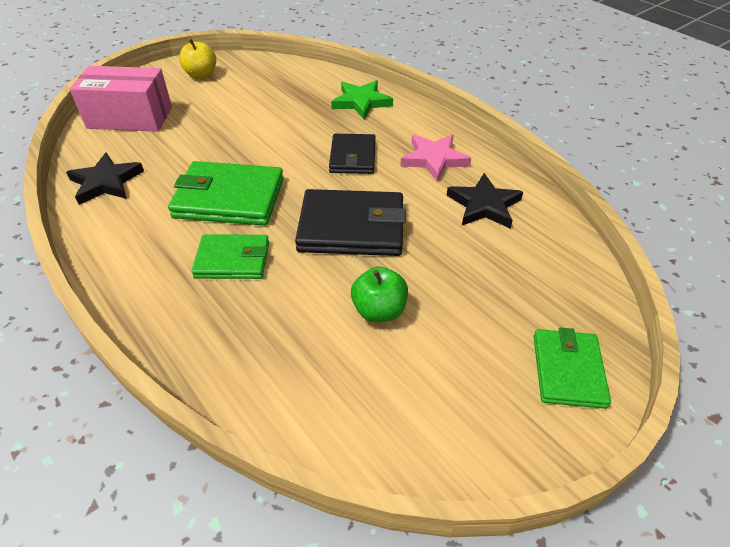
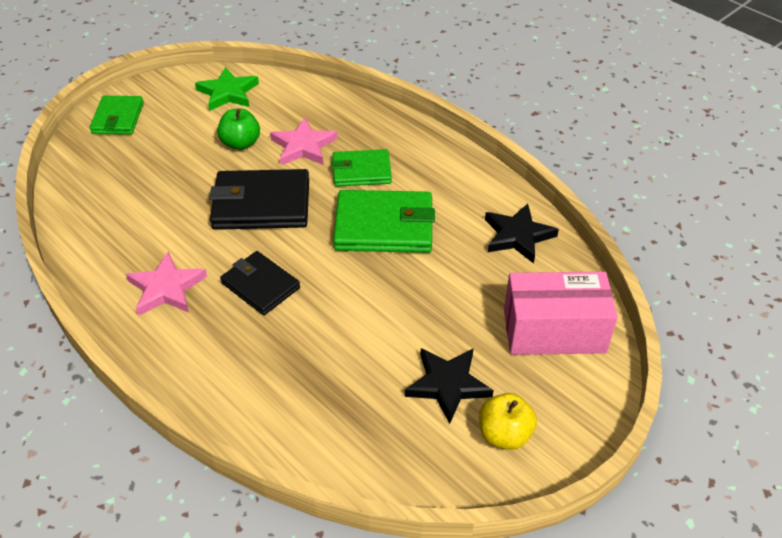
camera: 175 degrees right, 0 degrees up
black wallet [329,134,375,174] -> black wallet turned 45 degrees counterclockwise [220,251,300,315]
green star [331,80,393,120] -> green star moved to [195,67,259,111]
black star [447,173,523,229] -> black star moved to [405,348,494,424]
none -> pink star [270,117,337,165]

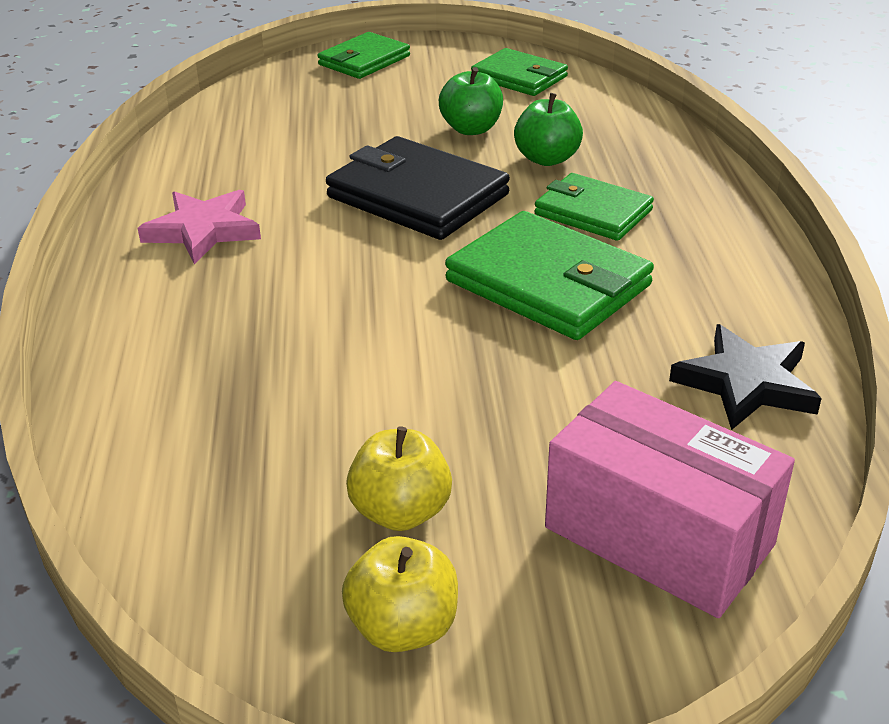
camera: 40 degrees right, 10 degrees down
green star [195,67,259,111] -> green wallet [471,48,568,96]
black wallet [220,251,300,315] -> none
pink star [270,117,337,165] -> green apple [514,93,583,166]
black star [405,348,494,424] -> yellow apple [346,427,452,531]

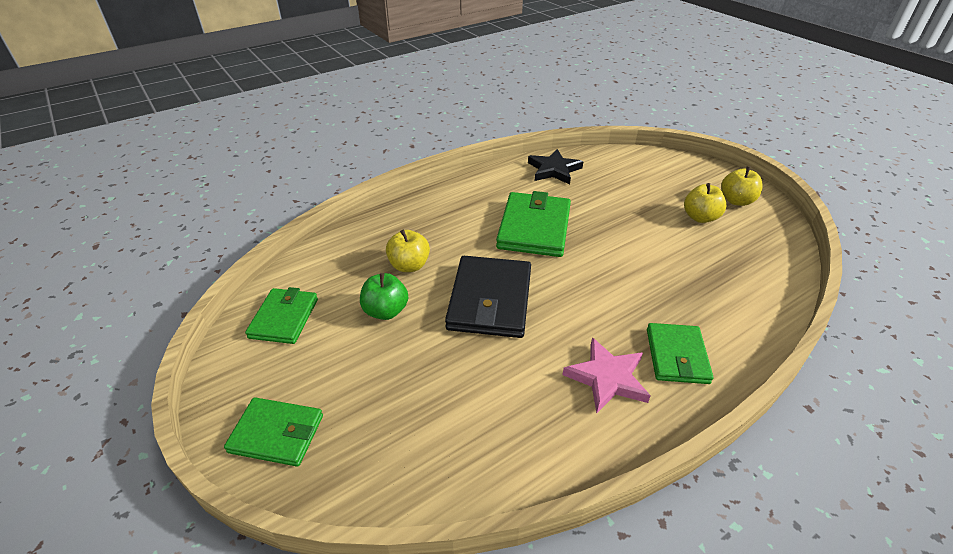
camera: 120 degrees left, 5 degrees up
green apple [514,93,583,166] -> yellow apple [386,230,430,272]
green wallet [534,173,654,241] -> green wallet moved to [647,323,714,384]
pink box [545,381,795,618] -> none

